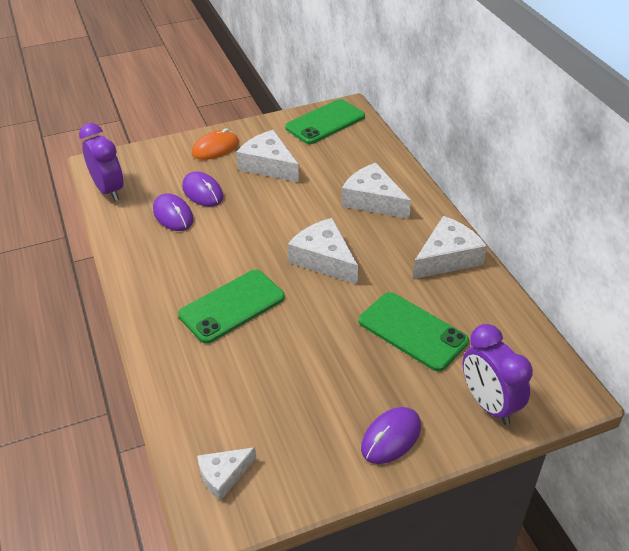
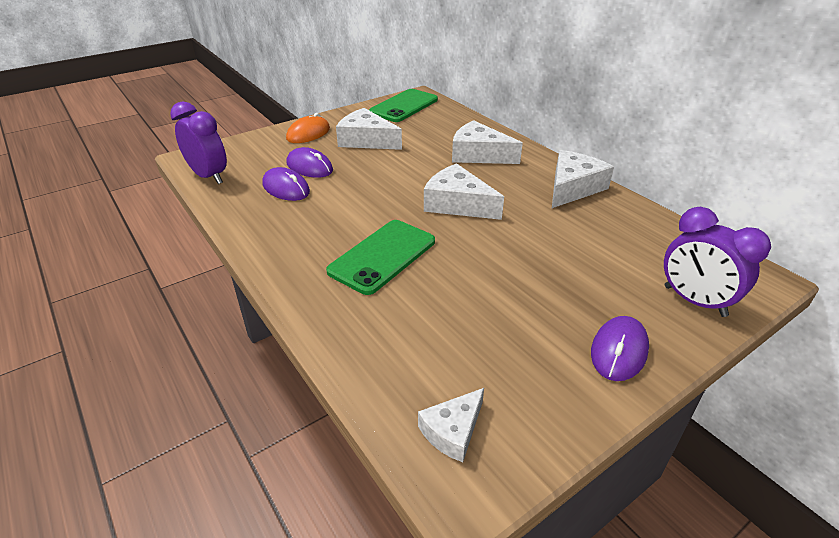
camera: 15 degrees left, 5 degrees down
green phone [359,292,469,371] -> none

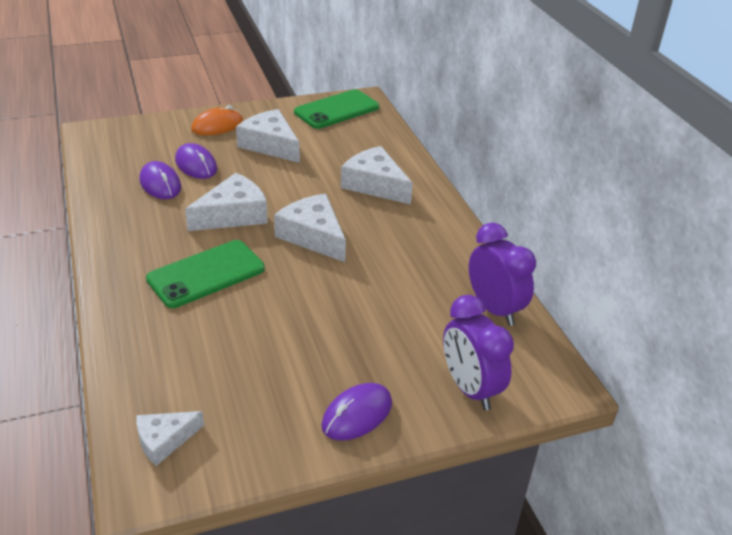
camera: 15 degrees right, 0 degrees up
purple clock [170,101,227,184] -> purple clock moved to [469,223,536,326]
white cheese [552,150,614,208] -> white cheese moved to [185,173,268,231]

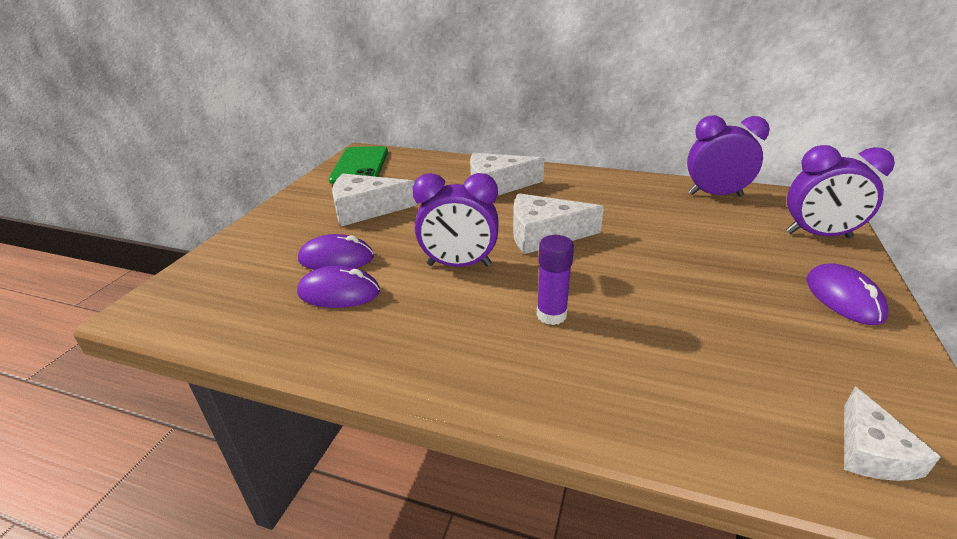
camera: 50 degrees left, 5 degrees down
green phone [146,240,265,308] -> purple glue stick [537,235,574,325]
white cheese [185,173,268,231] -> purple clock [413,173,499,267]
orange mouse [191,105,243,135] -> none

